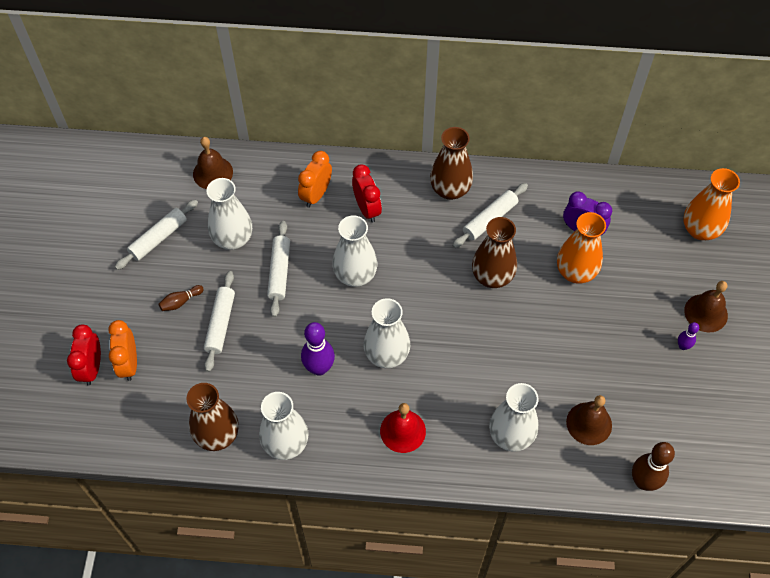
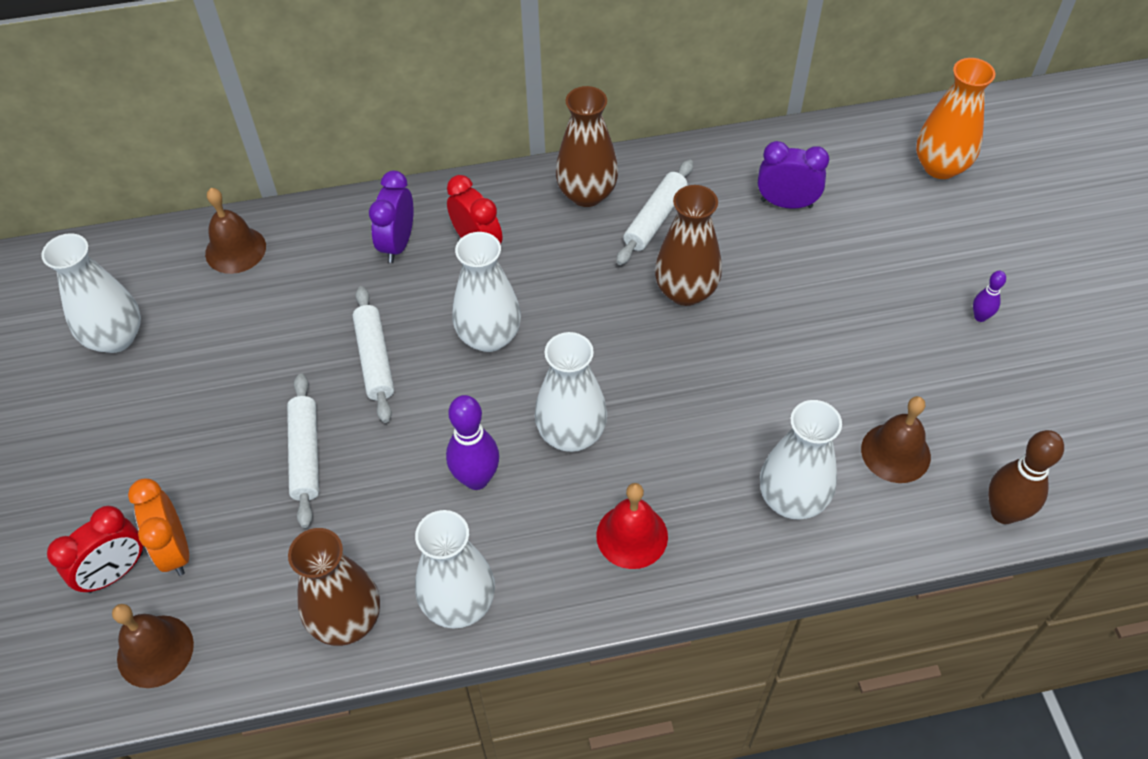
camera: 15 degrees left, 5 degrees down
red clock [67,324,101,385] -> red clock turned 120 degrees counterclockwise [47,506,143,593]
white rolling pin [115,200,198,270] -> none
brown bowling pin [159,285,204,311] -> none
white vase [207,178,252,250] -> white vase moved to [41,233,141,353]
orange clock [298,151,332,208] -> purple clock [369,171,414,263]
orange vase [557,212,606,284] -> none
brown bell [684,281,728,332] -> brown bell moved to [112,604,194,688]

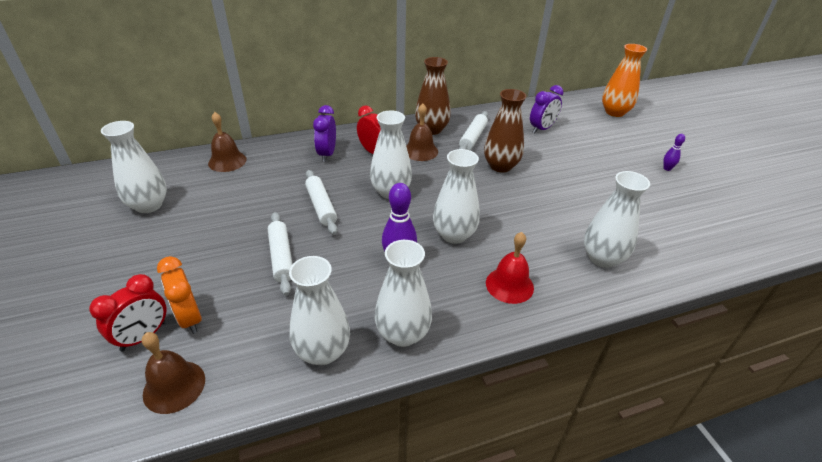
camera: 10 degrees left, 15 degrees down
brown vase [288,528,380,646] -> white vase [289,256,350,365]
purple clock [758,141,829,209] -> purple clock turned 135 degrees clockwise [530,85,563,133]
brown bell [861,396,931,483] -> brown bell moved to [406,103,438,161]
brown bowling pin [988,430,1064,524] -> none

